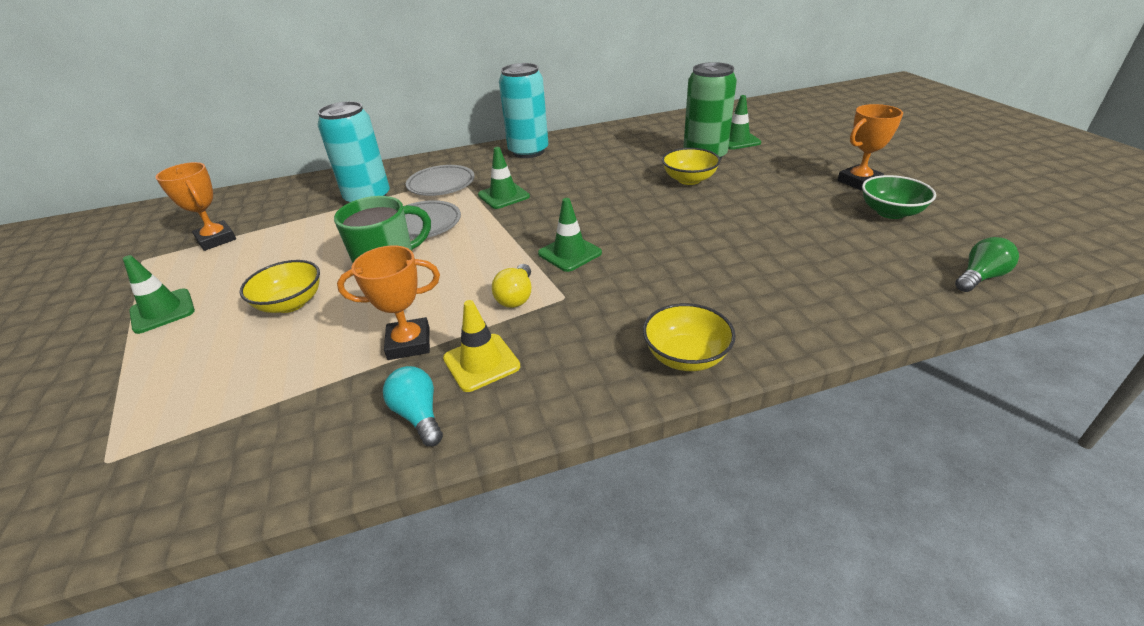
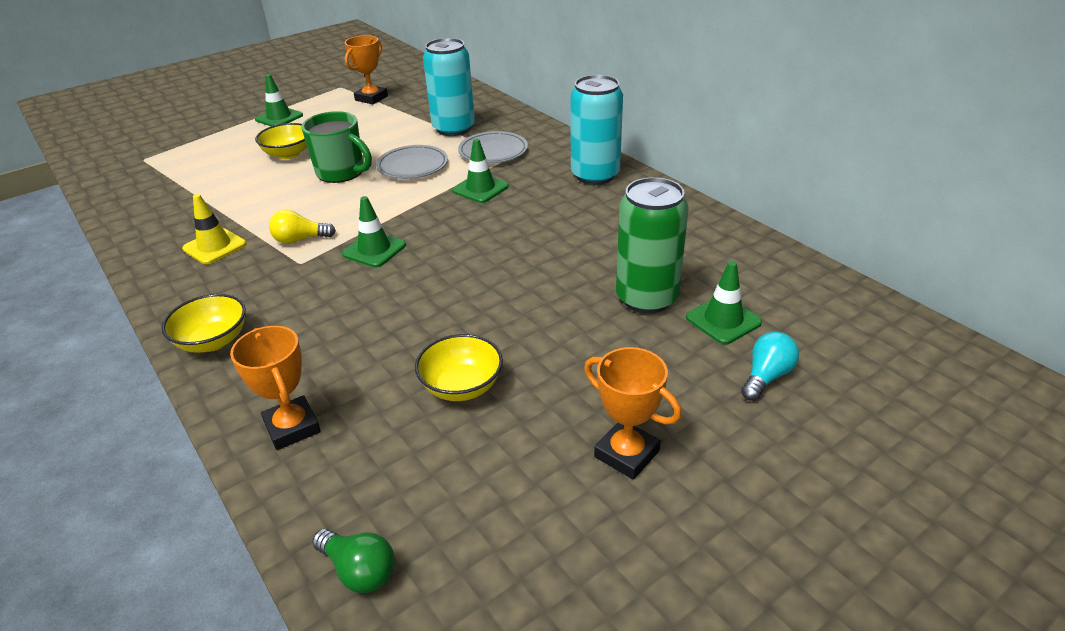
camera: 70 degrees right, 0 degrees up
orange trophy [337,245,440,360] -> orange trophy moved to [230,326,321,450]
turquoise light bulb [383,366,443,446] -> turquoise light bulb moved to [741,332,799,401]
yellow bowl [662,148,721,185] -> yellow bowl moved to [415,334,503,401]
green bowl [862,175,936,219] -> none

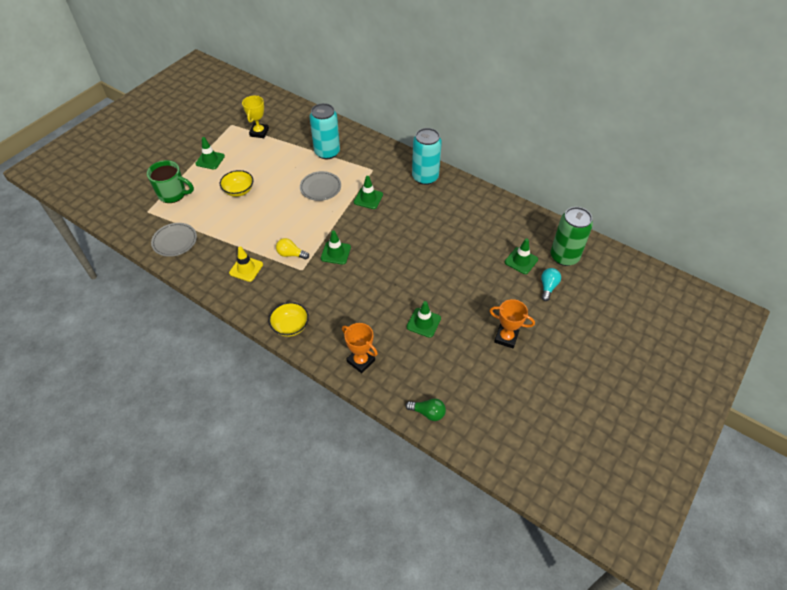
camera: 20 degrees left, 15 degrees up
yellow light bulb [269,210,336,244] -> yellow light bulb turned 45 degrees clockwise [276,238,309,260]
green mug [301,111,372,183] -> green mug moved to [147,160,194,203]
orange trophy [344,35,388,104] -> yellow trophy [242,96,269,138]
yellow bowl [415,334,503,401] -> green traffic cone [407,301,441,338]
grey plate [458,131,528,163] -> grey plate moved to [151,223,197,257]
green can [616,177,689,314] -> green can moved to [551,207,593,266]

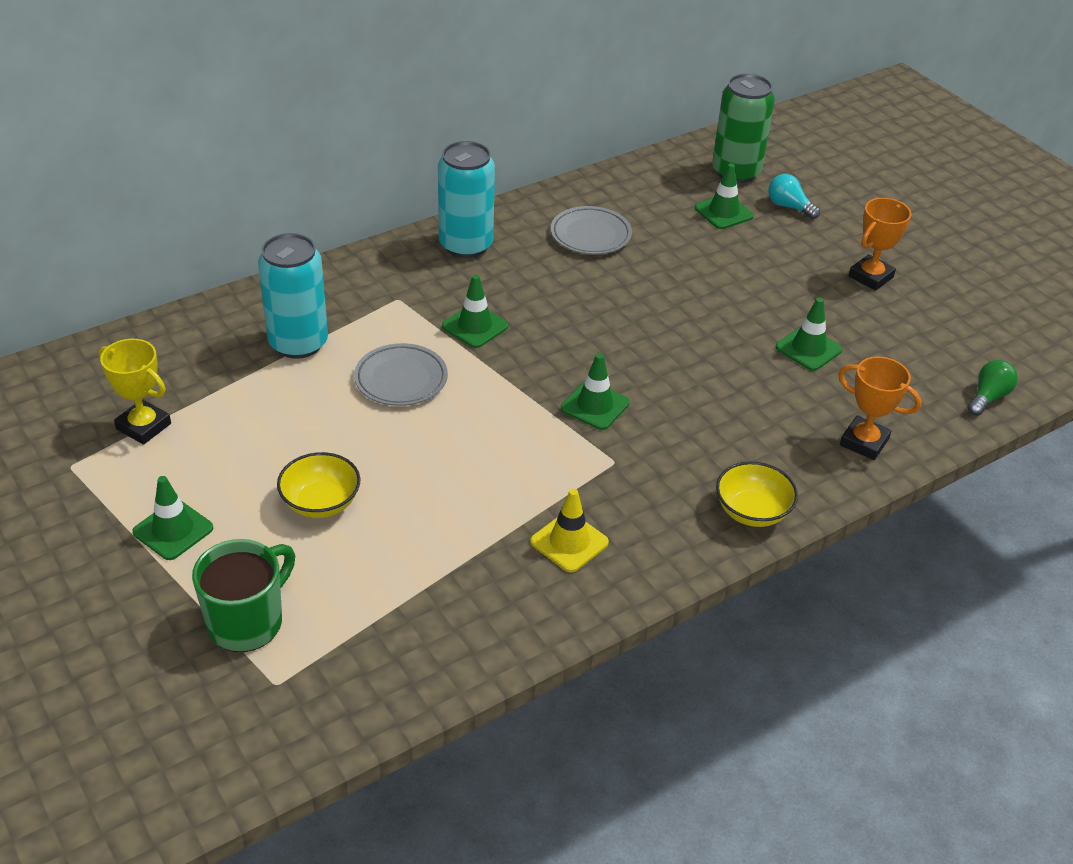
camera: 70 degrees left, 10 degrees down
grey plate [151,223,197,257] -> grey plate moved to [551,206,632,255]
yellow light bulb [276,238,309,260] -> none
orange trophy [342,323,378,373] -> orange trophy turned 60 degrees clockwise [838,356,922,460]

